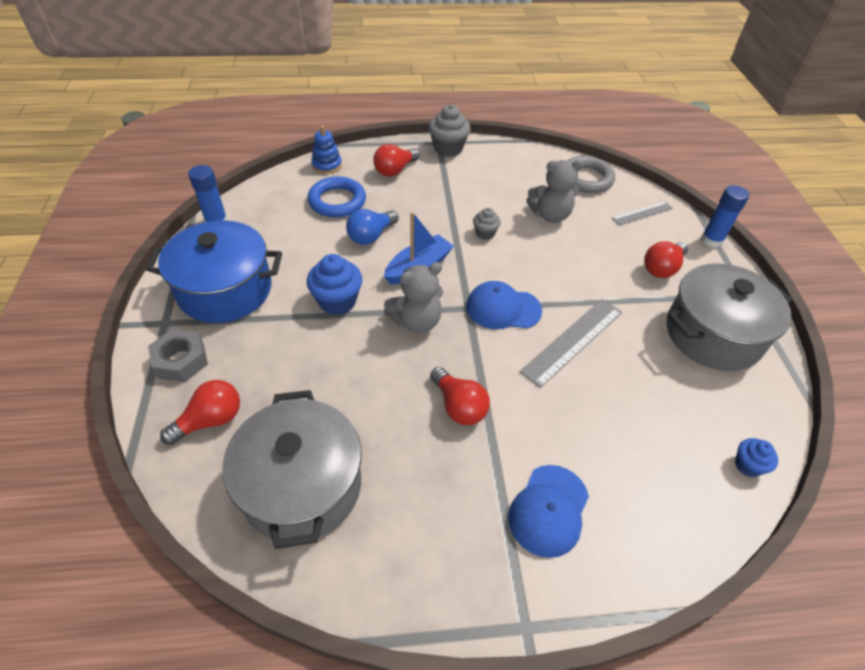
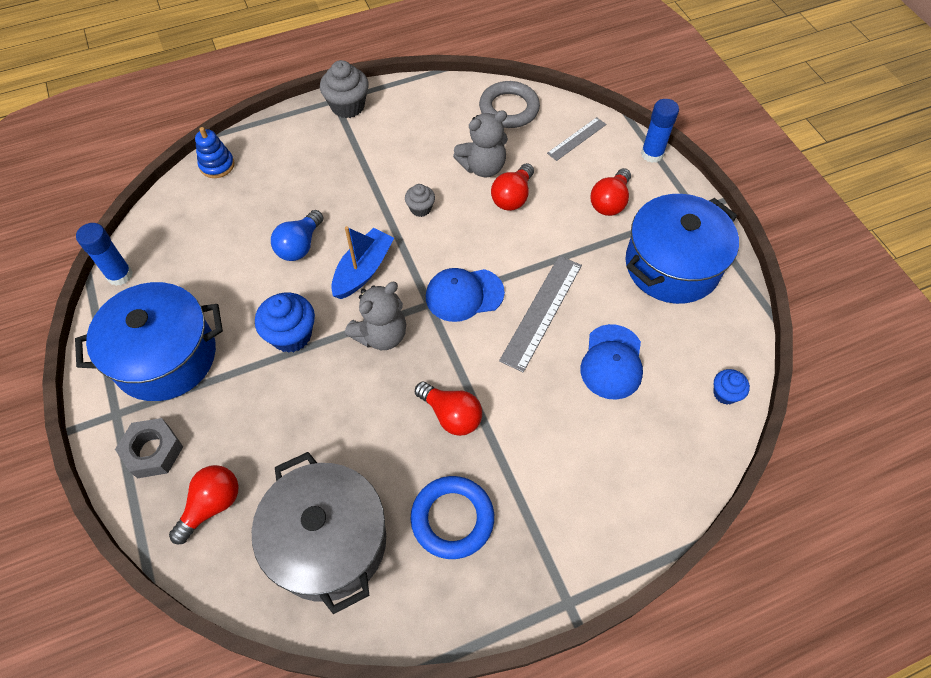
camera: 15 degrees left, 10 degrees up
blue ring [307,177,366,217] -> blue ring moved to [410,476,494,559]
red light bulb [373,144,420,177] -> red light bulb moved to [491,163,534,211]
blue cap [508,465,589,558] -> blue cap moved to [580,324,643,400]
grey pot [667,263,792,371] -> blue pot [625,194,739,304]

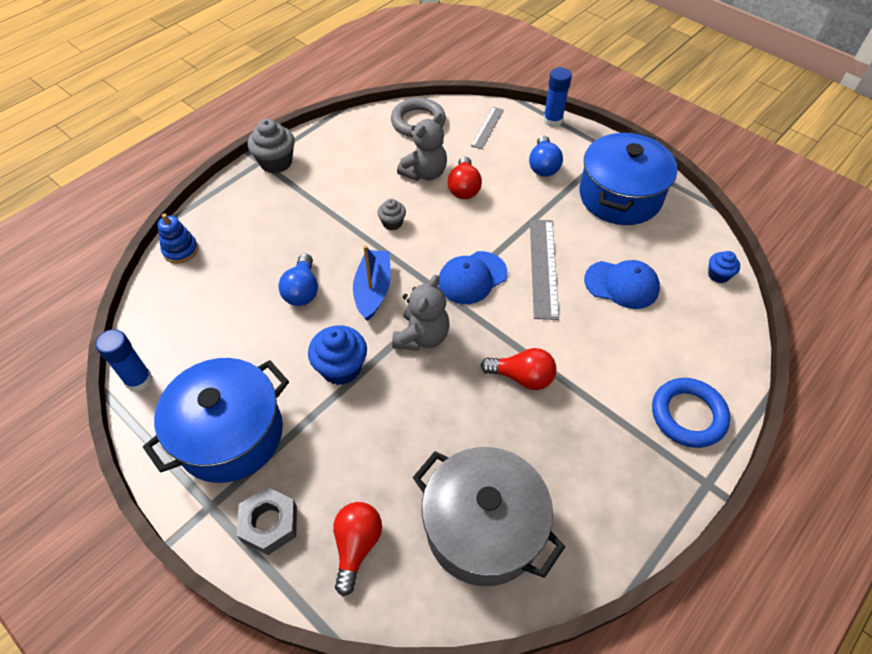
camera: 25 degrees left, 5 degrees down
blue ring [410,476,494,559] -> blue ring moved to [652,378,730,448]
blue cap [580,324,643,400] -> blue cap turned 60 degrees counterclockwise [584,260,660,309]
red light bulb [590,168,631,216] -> blue light bulb [529,136,563,177]

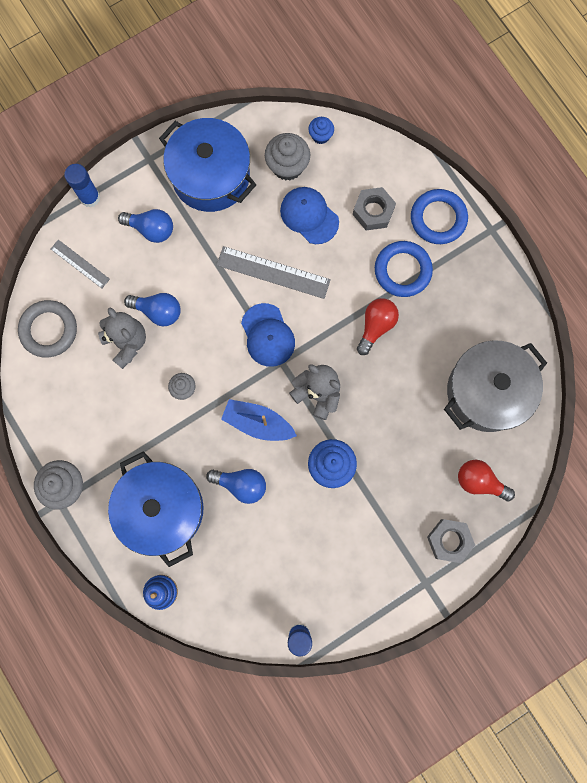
camera: 75 degrees left, 25 degrees up
blue pot [143,358,289,483] -> blue pot moved to [108,451,203,567]
red light bulb [448,157,482,199] -> blue light bulb [124,293,181,326]
blue cap [584,260,660,309] -> blue cap turned 75 degrees counterclockwise [280,187,339,244]
none -> grey cupcake [265,133,310,181]
none -> grey nut [353,187,396,231]
none -> blue ring [375,241,433,297]

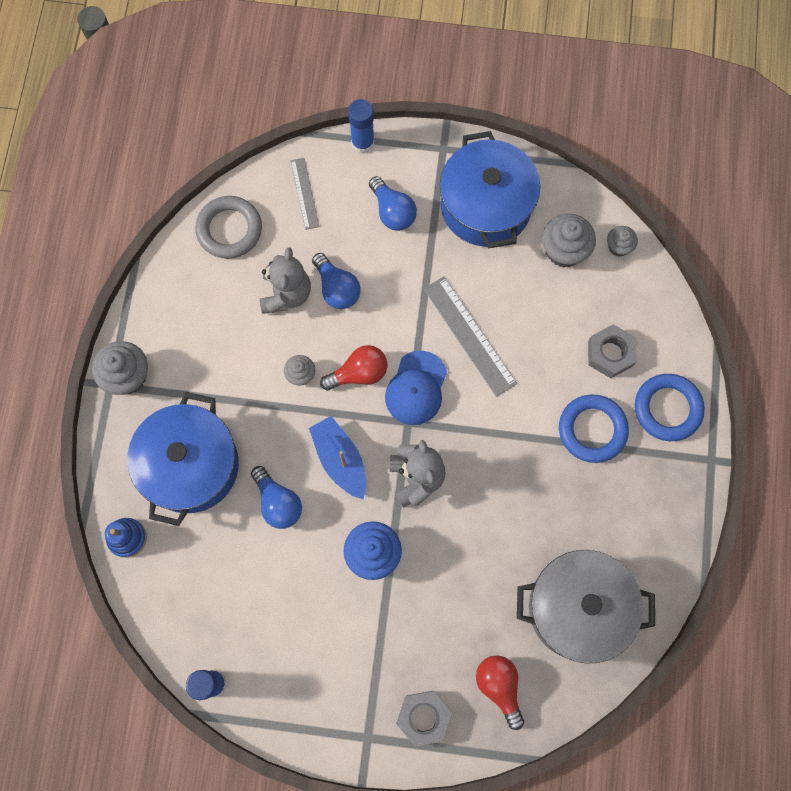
camera: 40 degrees right, 5 degrees down
blue cap [280,187,339,244] -> none
blue cupcake [308,117,334,144] -> grey cupcake [607,226,638,256]
red light bulb [357,298,399,355] -> red light bulb moved to [320,345,387,391]

